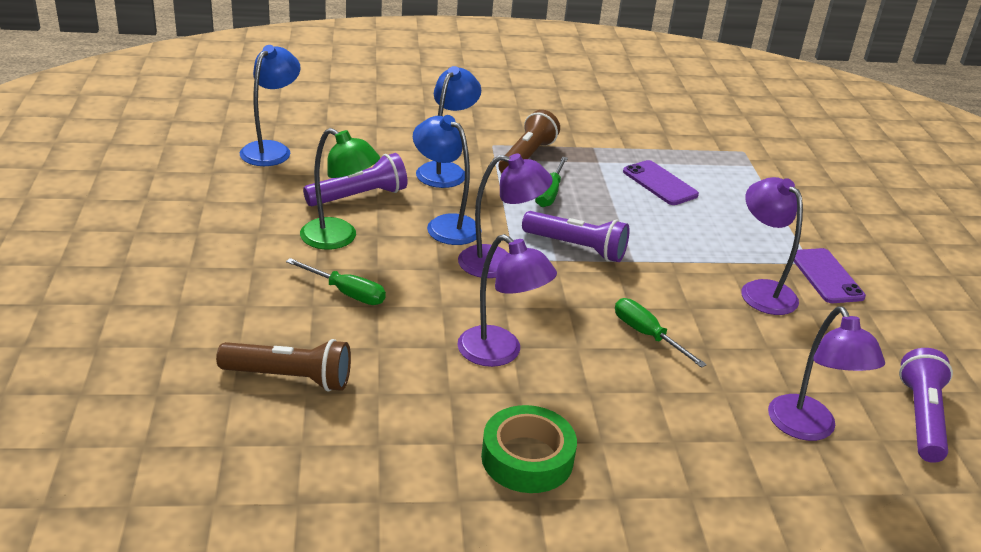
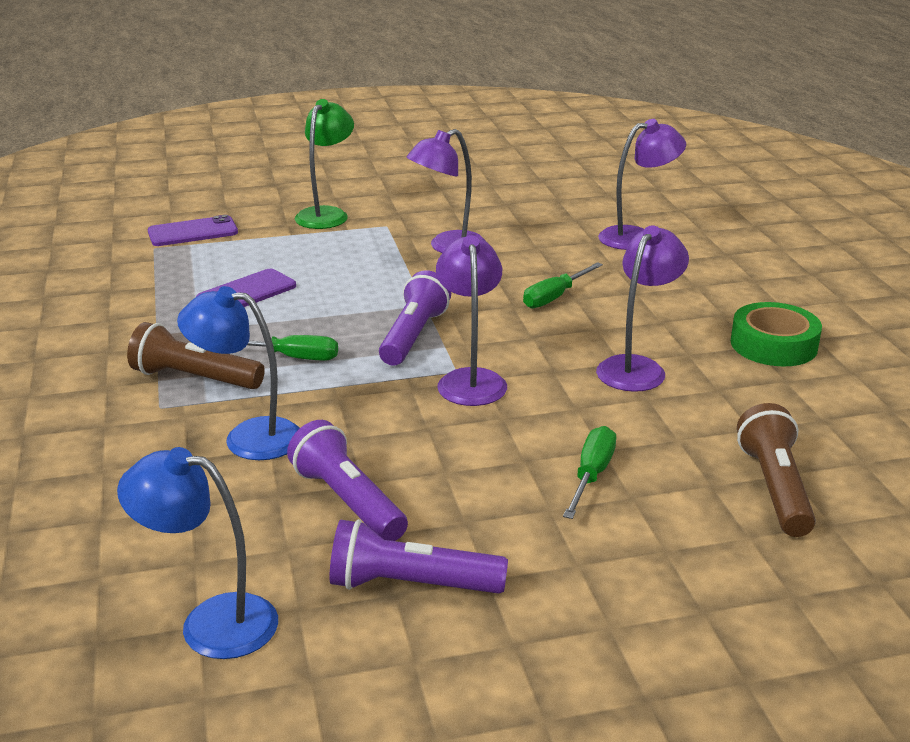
camera: 95 degrees left, 5 degrees down
green lamp [300,128,380,250] -> green lamp moved to [295,99,354,229]
blue lamp [413,115,482,245] -> none
purple phone [790,248,866,303] -> purple phone moved to [148,215,238,246]
purple flashlight [899,348,953,463] -> purple flashlight moved to [329,519,508,594]

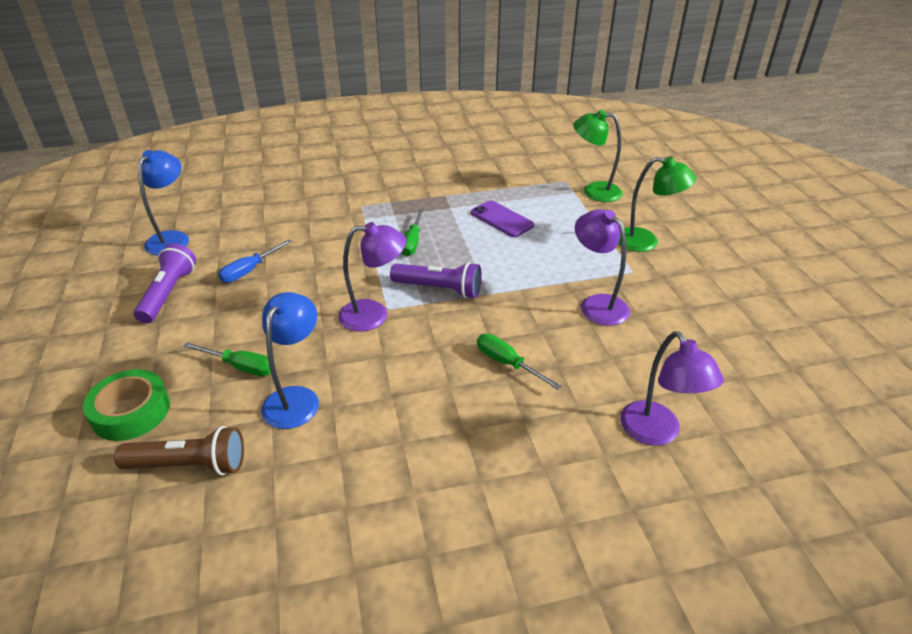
camera: 90 degrees right, 10 degrees up
brown flashlight [127,322,265,389] -> none
purple phone [148,215,238,246] -> green lamp [573,110,622,202]
blue lamp [177,286,300,460] -> blue lamp moved to [261,292,319,429]
purple flashlight [287,420,408,541] -> blue screwdriver [218,239,293,283]
purple lamp [596,225,689,392] -> none
green tape [731,302,822,366] -> green tape moved to [83,369,170,441]

